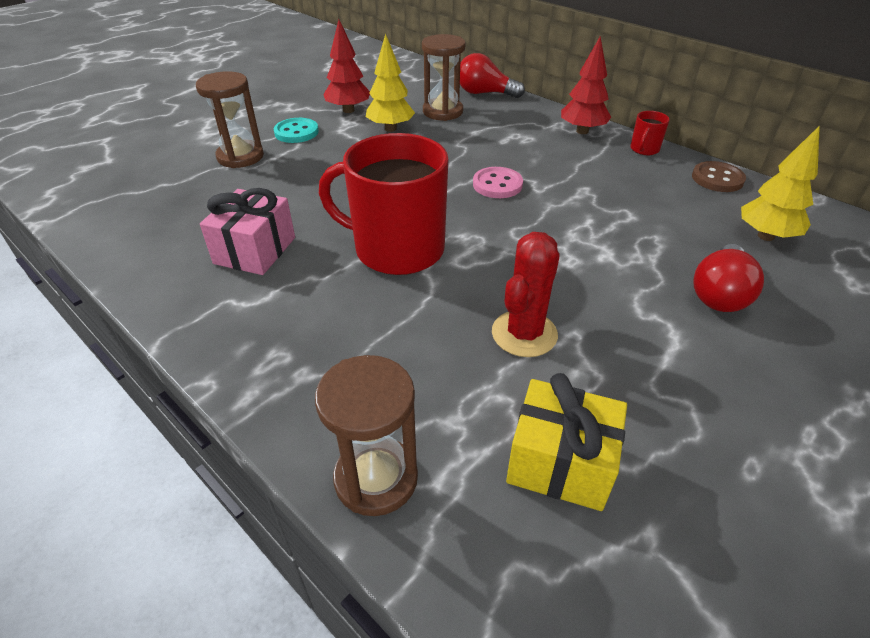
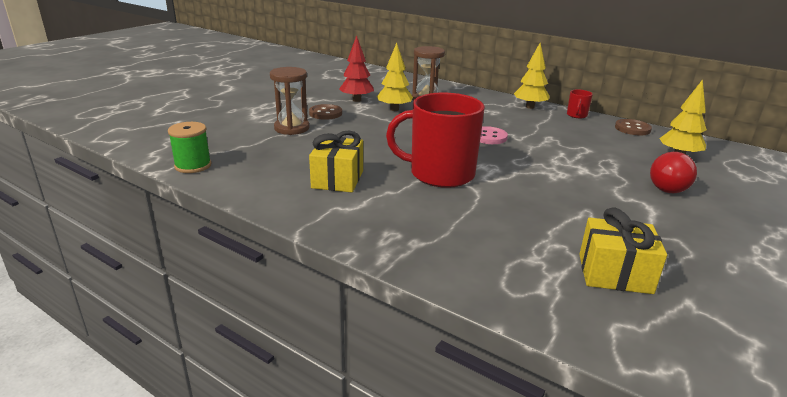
camera: 10 degrees left, 15 degrees down
pink gift [200,188,295,275] -> yellow gift [309,130,363,192]
turquoise button [274,118,319,143] -> brown button [309,104,342,120]
brown hourglass [315,355,418,516] -> none
red light bulb [460,53,525,98] -> none
red cactus [492,232,560,357] -> none
red tree [561,36,611,134] -> yellow tree [514,43,550,109]
none -> green spool [168,122,211,173]

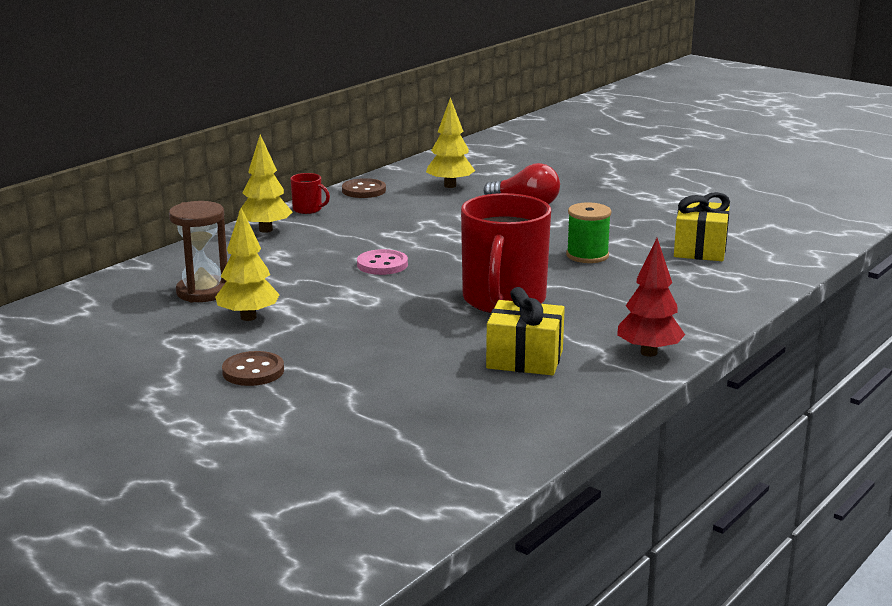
camera: 85 degrees left, 5 degrees down
green spool [168,122,211,173] -> green spool moved to [566,202,611,263]
brown hourglass [270,67,309,135] -> none
red tree [339,35,374,102] -> red tree moved to [617,238,685,357]

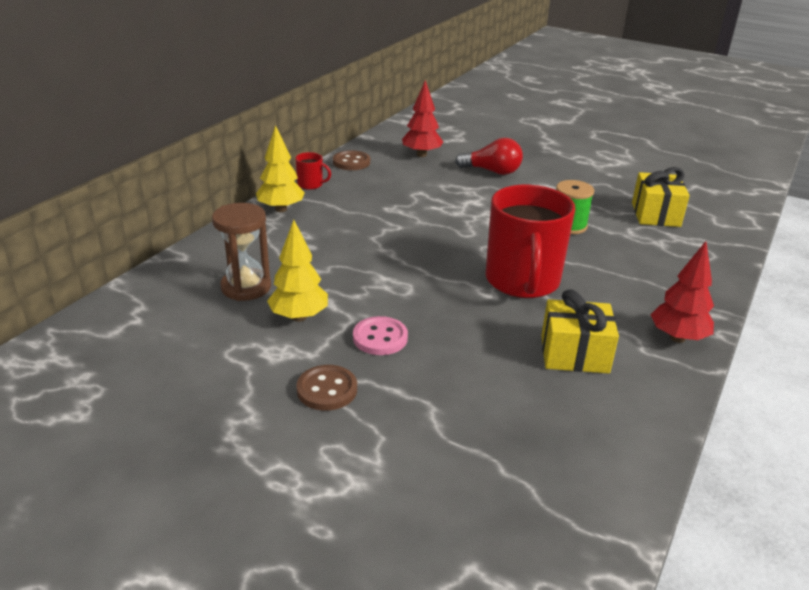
camera: 10 degrees left, 10 degrees up
pink button [357,249,408,275] -> pink button moved to [353,316,408,355]
yellow tree [426,97,475,188] -> red tree [402,80,443,157]

